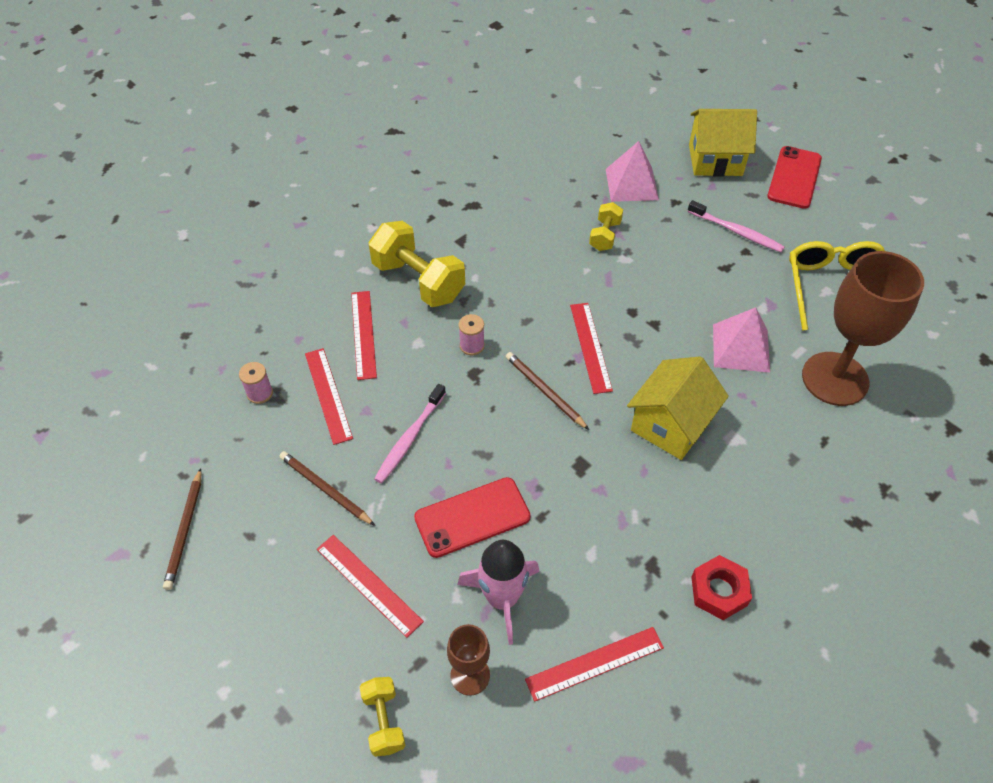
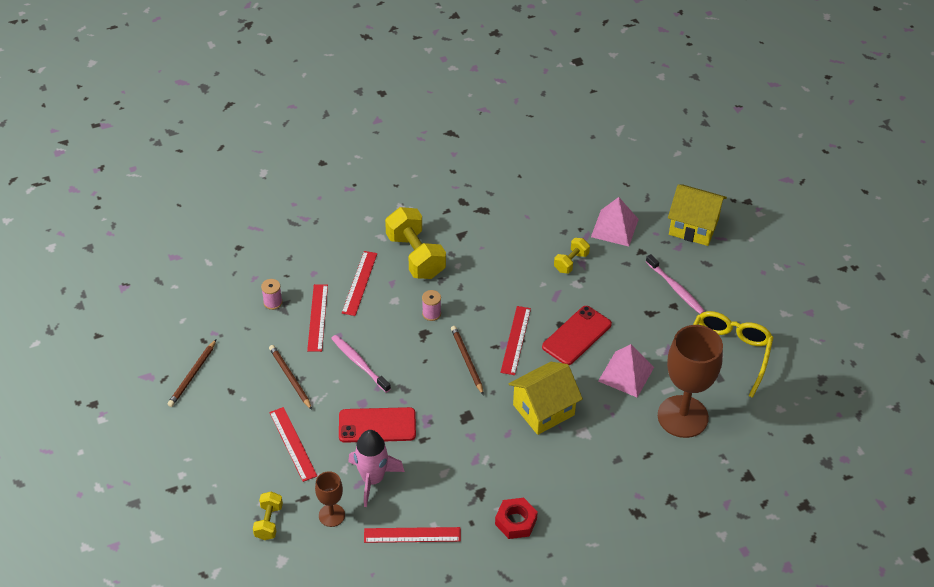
camera: 20 degrees right, 5 degrees down
pink toothbrush [374,384,446,484] -> pink toothbrush turned 90 degrees clockwise [331,335,391,393]
red phone [767,146,822,209] -> red phone moved to [542,306,612,365]

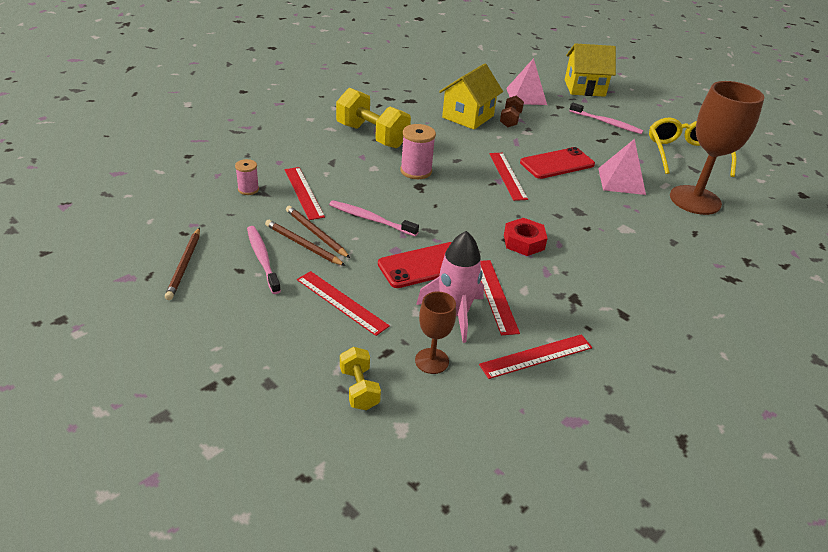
camera: 25 degrees left, 10 degrees down
red ruler [342,251,377,316] -> red ruler moved to [481,260,520,335]
pink spool [422,290,441,321] -> pink spool [400,124,436,179], size x1.64
brown pencil [451,326,484,395] -> brown pencil moved to [286,206,350,258]
red nut [495,498,538,539] -> red nut moved to [504,218,548,256]
yellow house [508,362,583,435] -> yellow house moved to [439,64,503,130]
red phone [542,306,612,365] -> red phone turned 45 degrees clockwise [520,147,595,179]
yellow dumbbell [554,238,590,274] -> brown dumbbell [500,96,524,127]
none -> pink toothbrush [247,226,281,294]

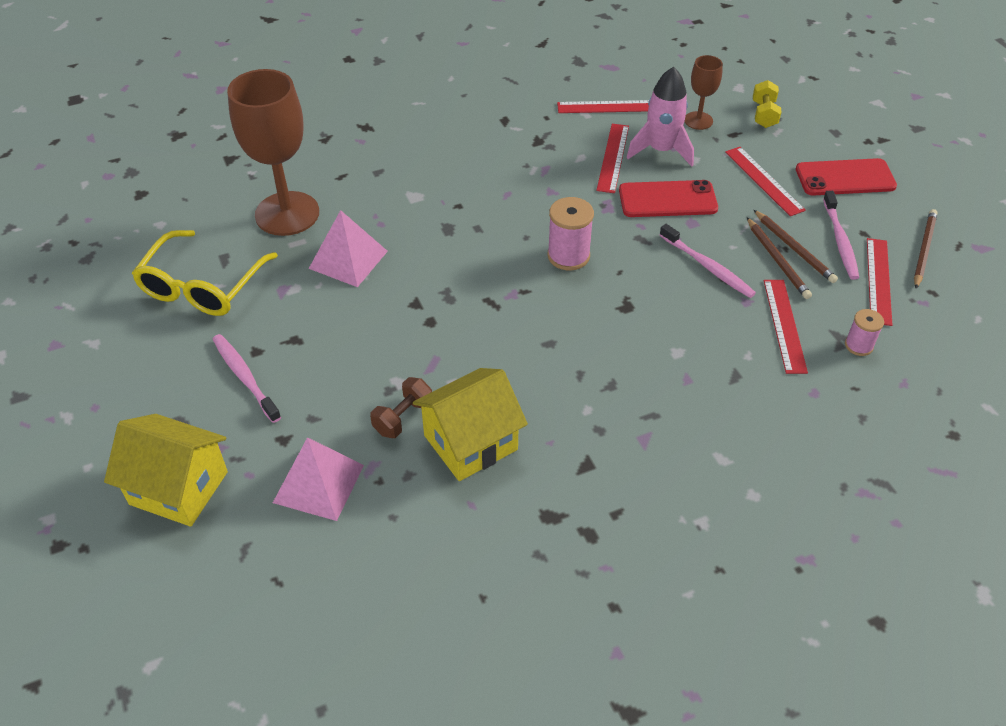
camera: 155 degrees left, 10 degrees up
yellow dumbbell [336,88,411,148] -> none
pink spool [400,124,436,179] -> pink spool moved to [547,197,594,271]
red ruler [489,153,528,201] -> red ruler moved to [867,238,892,326]
red nut [504,218,548,256] -> none
red phone [520,147,595,179] -> red phone moved to [796,158,897,196]

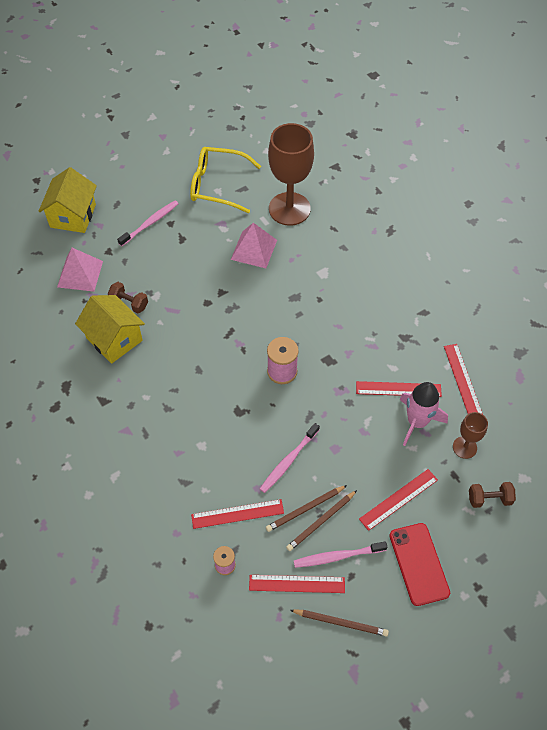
camera: 80 degrees right, 10 degrees up
red phone [619,180,718,217] -> none
yellow dumbbell [753,80,782,128] -> brown dumbbell [469,482,516,508]

